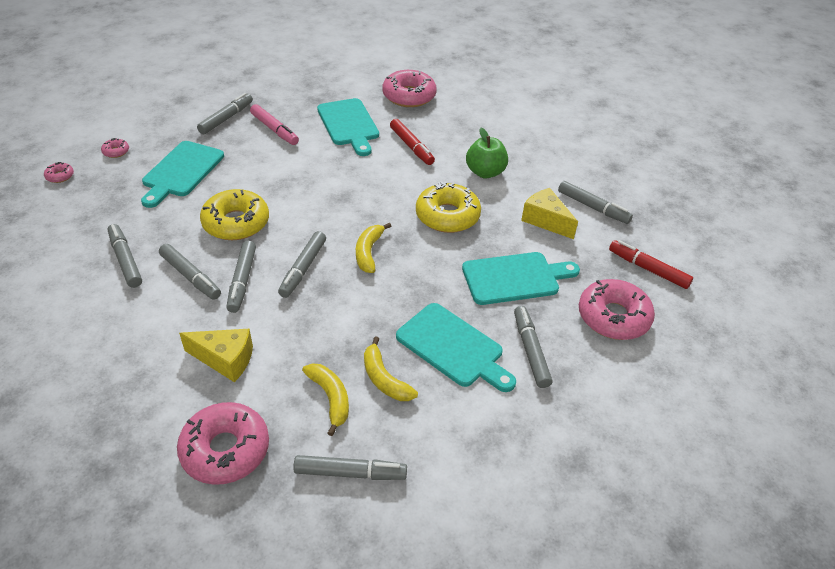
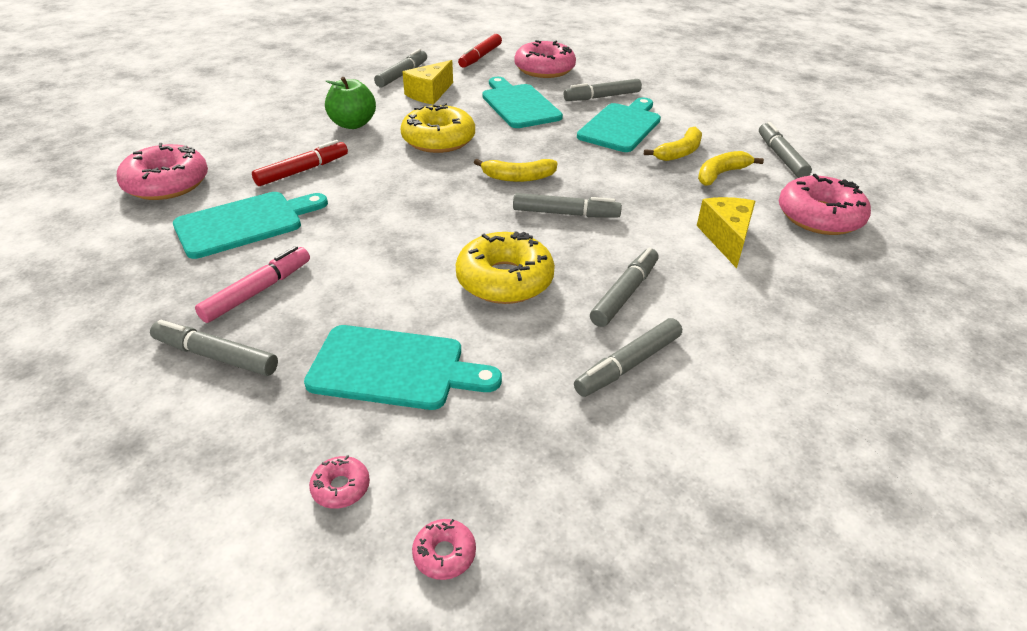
camera: 100 degrees left, 5 degrees down
grey marker [226,241,256,313] -> none

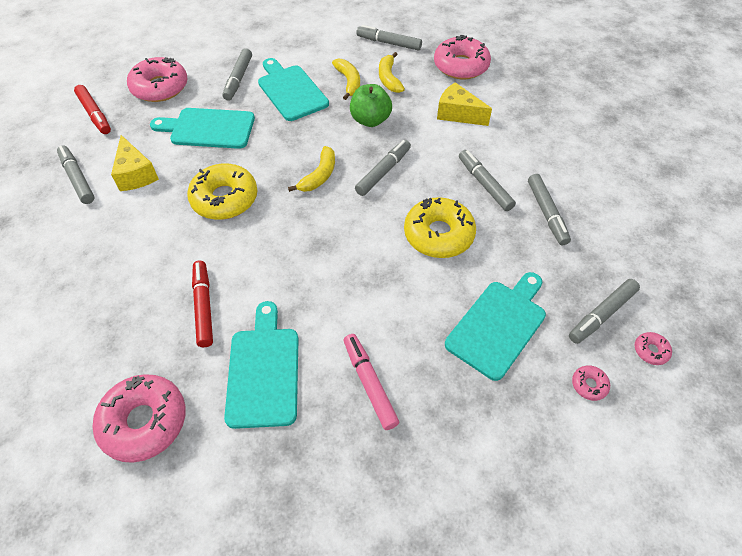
camera: 60 degrees left, 15 degrees up
grey marker [150,320,278,376] -> grey marker moved to [569,279,640,344]
green apple [325,77,376,129] -> green apple moved to [350,84,392,127]

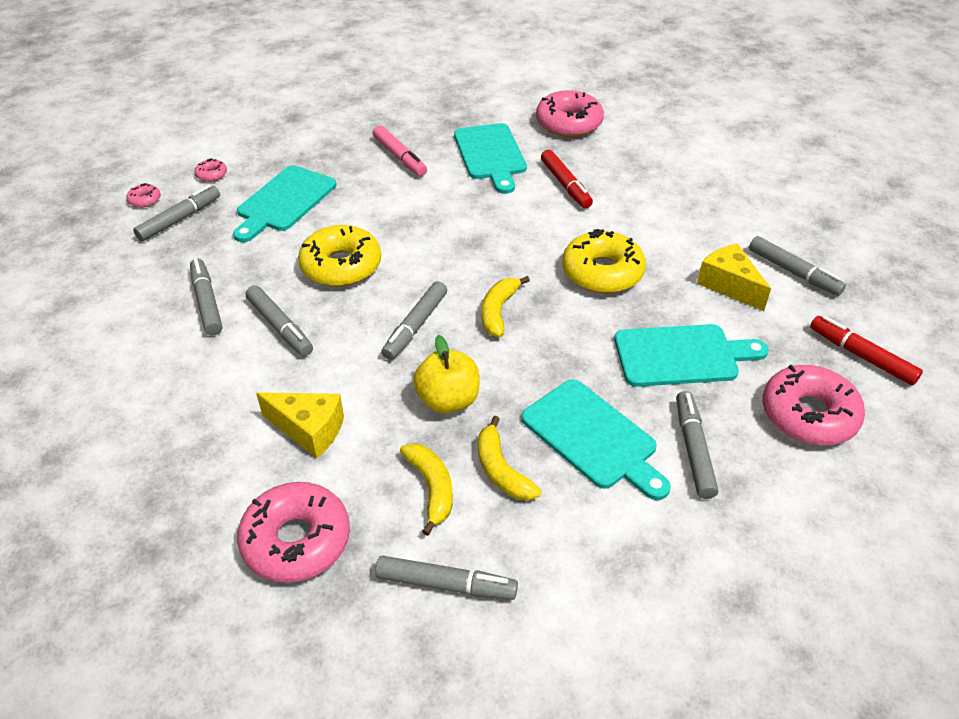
camera: 170 degrees right, 10 degrees down
green apple [350,84,392,127] -> yellow apple [413,335,480,413]

